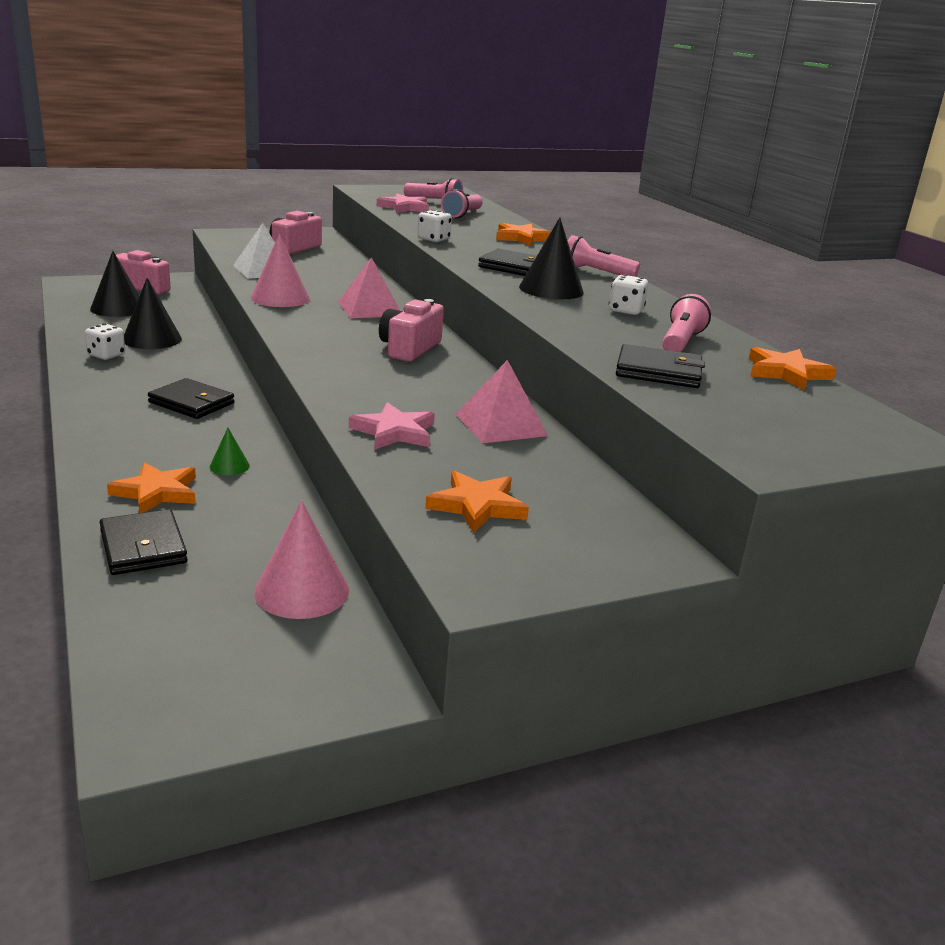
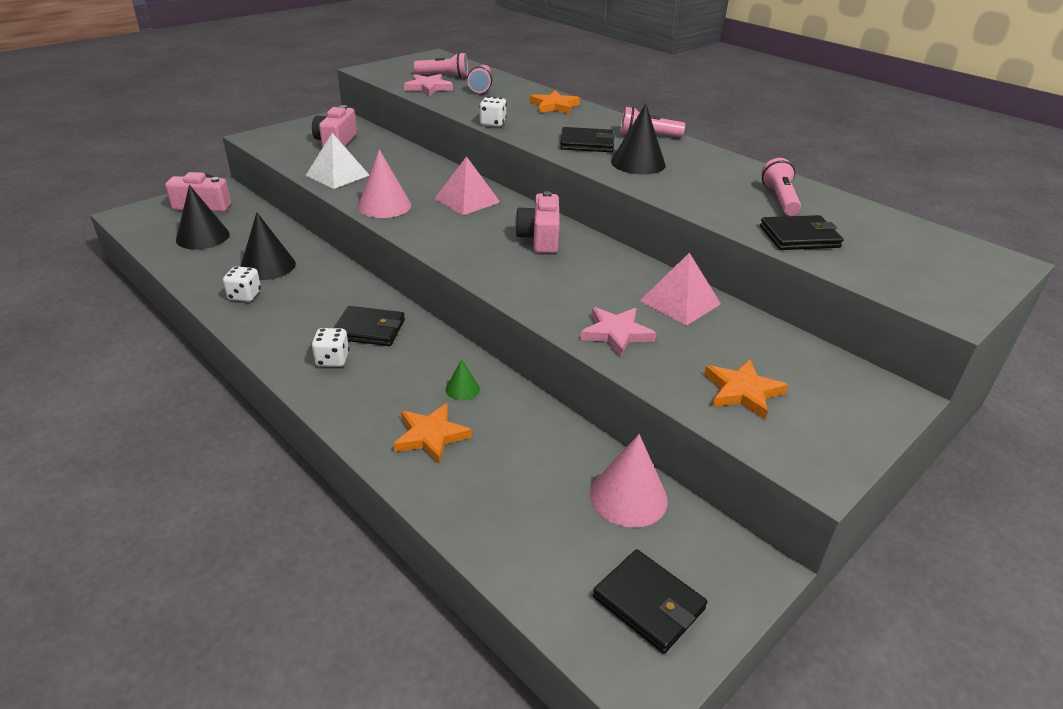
camera: 20 degrees left, 10 degrees up
black wallet [100,509,188,575] -> black wallet moved to [593,549,707,653]
white dice [609,274,648,315] -> white dice moved to [311,328,349,367]
orange star [749,347,836,390] -> none

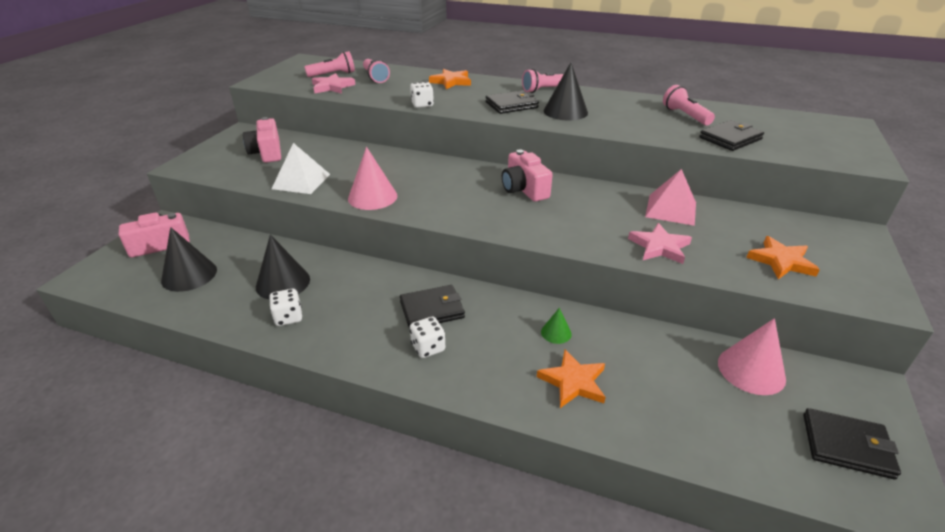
camera: 25 degrees left, 0 degrees up
pink pyramid [434,156,500,215] -> none

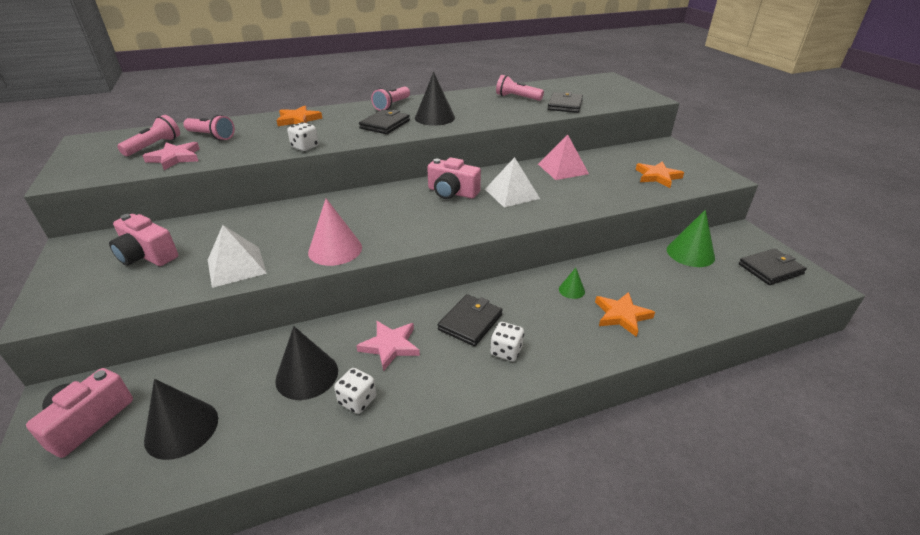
camera: 40 degrees left, 0 degrees up
pink star [628,223,692,264] -> pink star moved to [356,321,420,371]
pink cone [718,318,786,395] -> green cone [667,210,715,267]
none -> white pyramid [485,157,540,208]

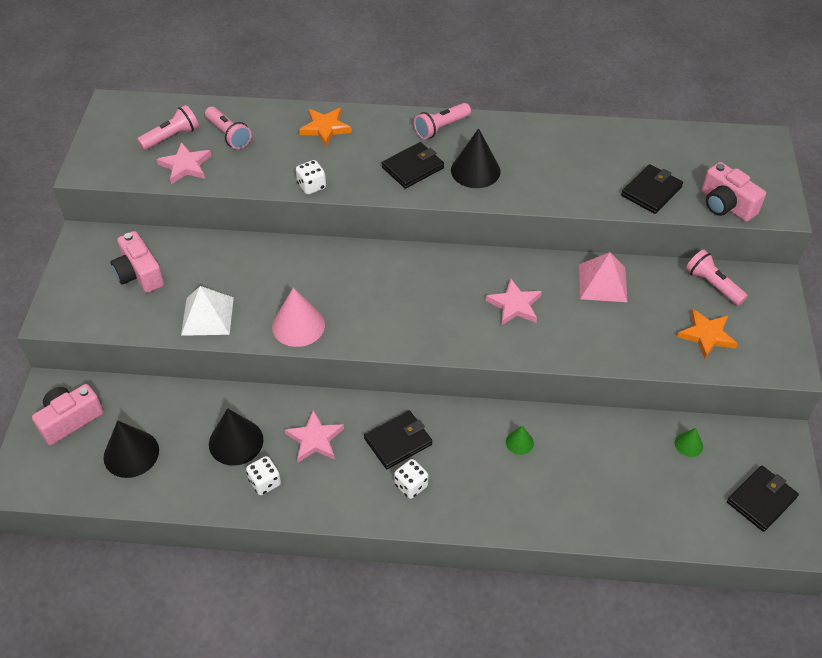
camera: 25 degrees right, 15 degrees up
pink camera [427,157,481,199] -> pink camera moved to [702,162,766,222]
white pyramid [485,157,540,208] -> pink star [485,278,542,326]
pink flashlight [496,75,544,101] -> pink flashlight moved to [686,250,748,306]
orange star [595,292,655,337] -> none
green cone [667,210,715,267] -> green cone [675,428,703,457], size x0.52
black wallet [739,248,807,285] -> black wallet turned 45 degrees counterclockwise [727,466,799,532]

